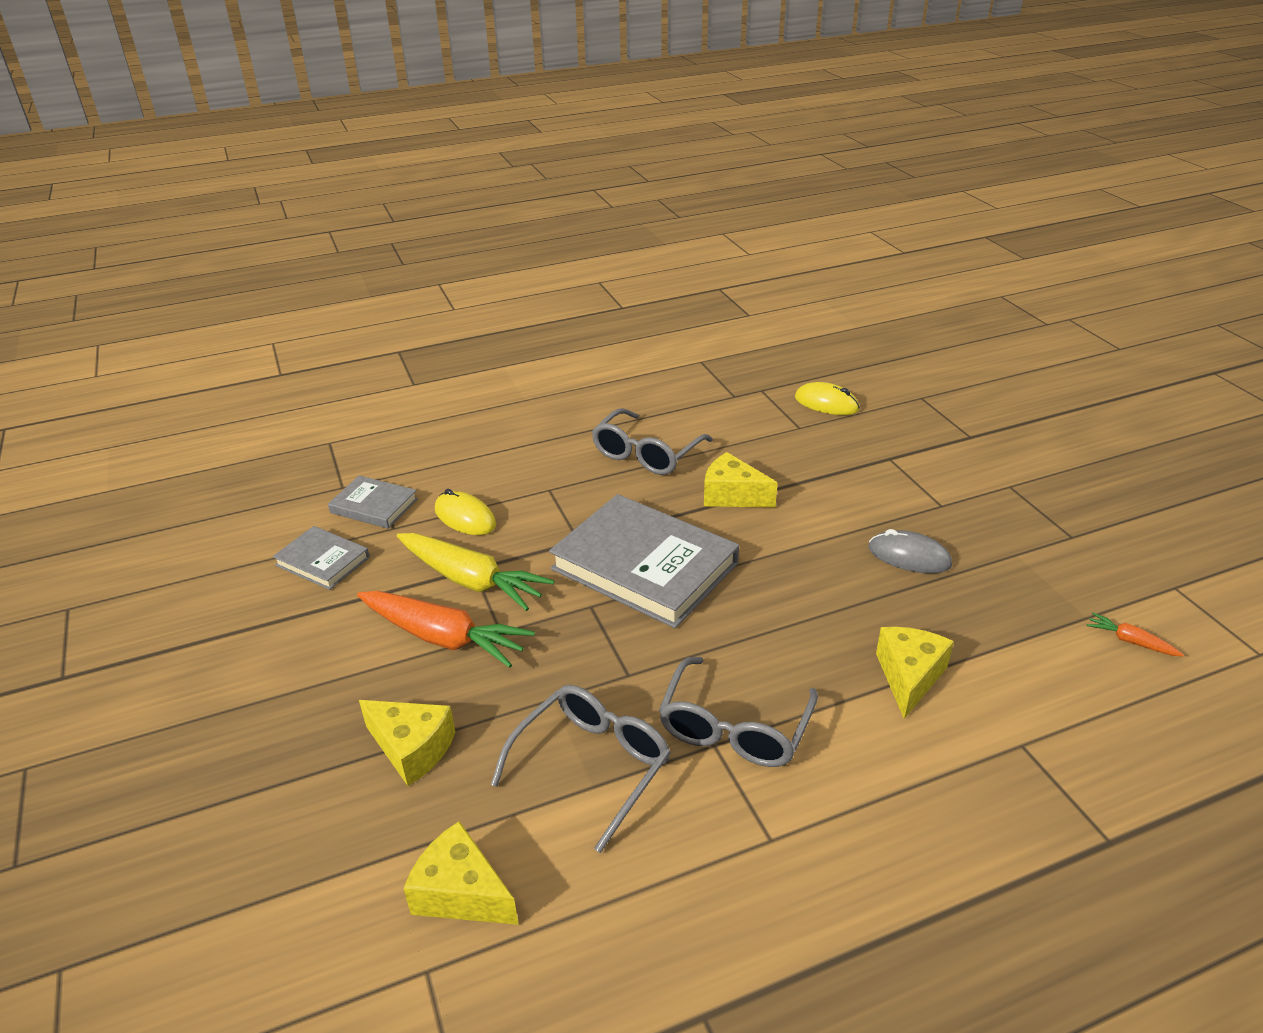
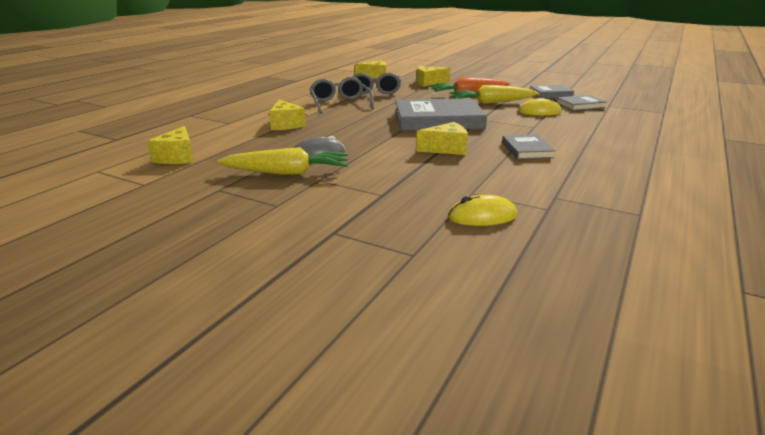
camera: 140 degrees right, 10 degrees down
grey glasses [592,408,713,475] -> grey book [502,135,555,160]
orange carrot [1086,612,1184,656] -> yellow cheese [147,126,194,164]
none -> yellow carrot [217,147,348,175]

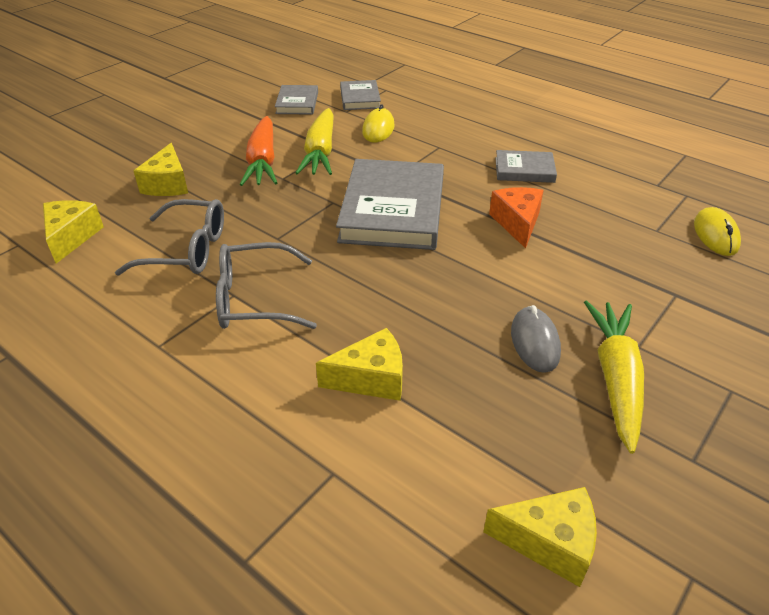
camera: 80 degrees left, 15 degrees up
yellow cheese [416,122,468,155] -> orange cheese [489,187,544,249]

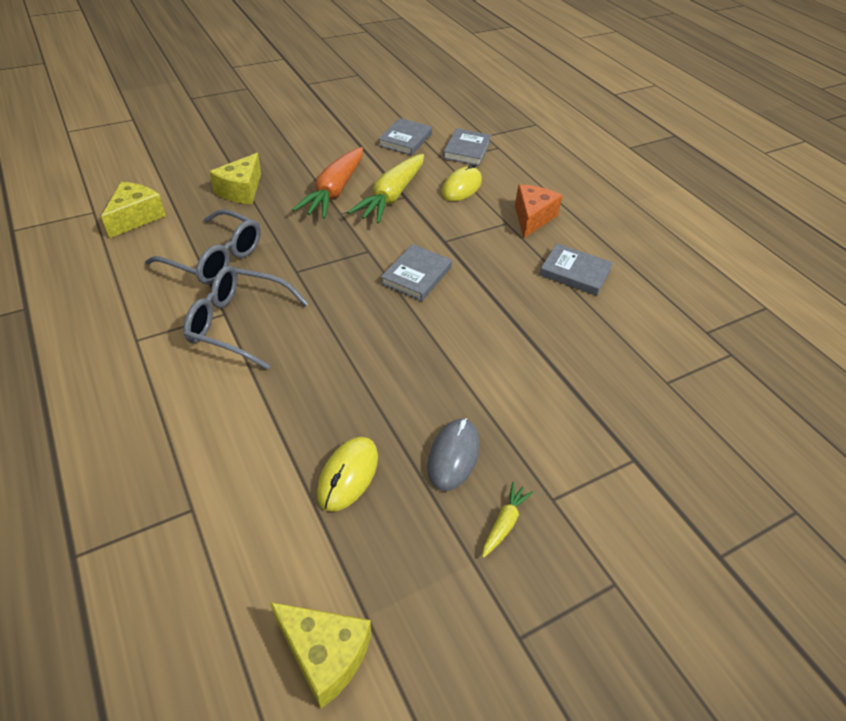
camera: 20 degrees right, 5 degrees up
yellow cheese [316,328,403,401] -> none
grey book [336,159,444,250] -> grey book [381,244,452,301], size x0.50
orange cheese [489,187,544,249] -> orange cheese moved to [515,184,563,239]
yellow carrot [584,301,644,454] -> yellow carrot [482,482,533,558], size x0.45
yellow mouse [694,207,741,256] -> yellow mouse moved to [317,437,378,512]

